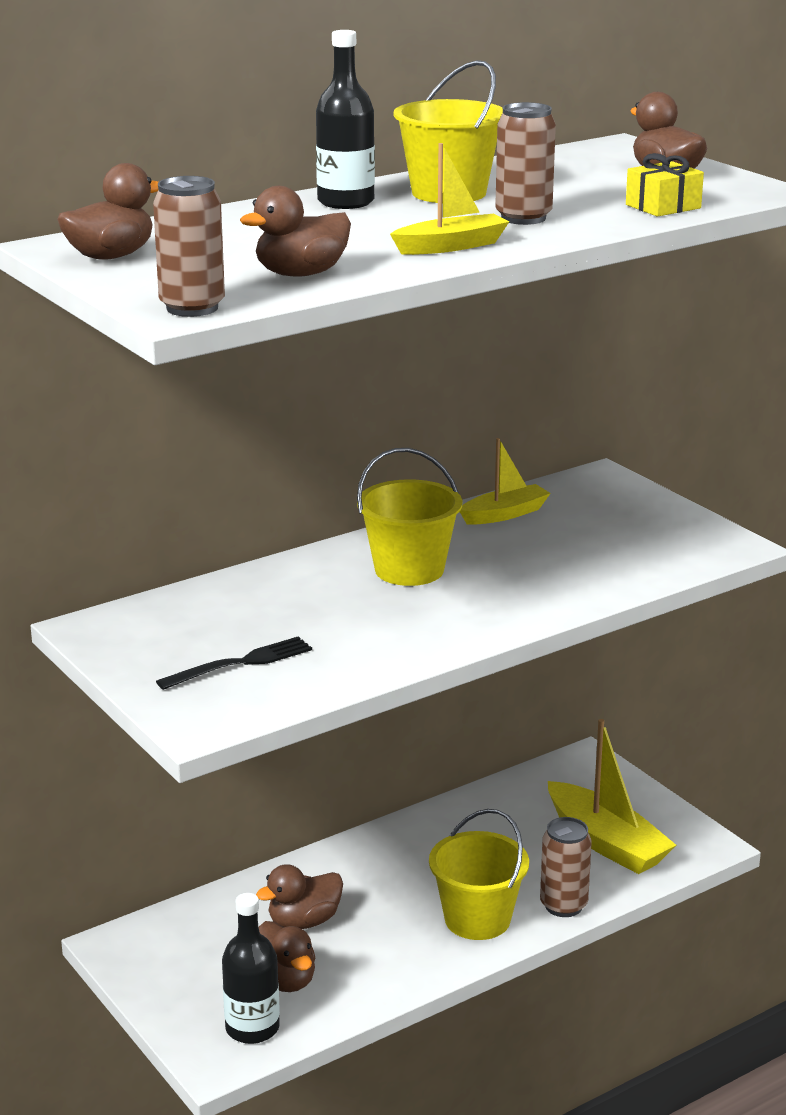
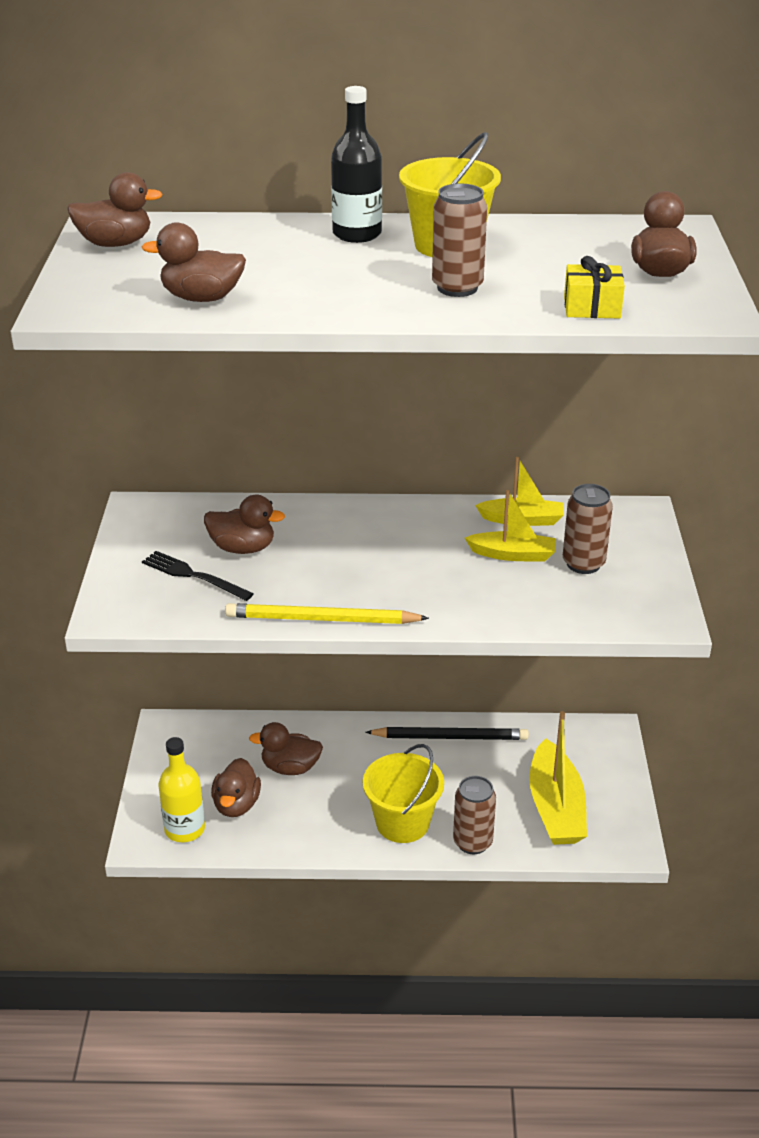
camera: 35 degrees right, 10 degrees up
brown can [153,176,225,317] -> brown can moved to [563,484,613,574]
black fork [156,636,312,690] -> black fork turned 150 degrees counterclockwise [142,551,254,601]
black bottle [222,893,280,1044] -> yellow bottle [158,737,205,842]
yellow bucket [357,448,462,586] -> none
yellow boat [390,143,509,255] -> yellow boat moved to [465,490,556,562]
none -> brown duck [204,495,285,554]
none -> yellow pencil [225,603,429,624]
none -> black pencil [365,727,529,740]

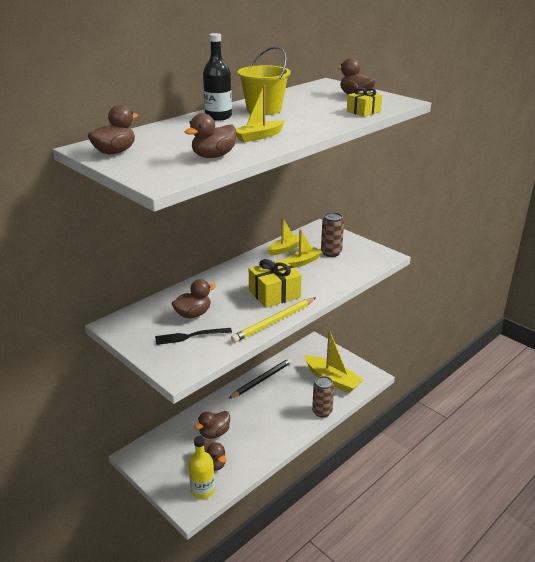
camera: 45 degrees left, 5 degrees down
yellow bucket [363,744,444,843] -> none
brown can [432,183,487,297] -> none
none -> yellow boat [236,85,285,143]
none -> yellow gift [249,259,302,308]

